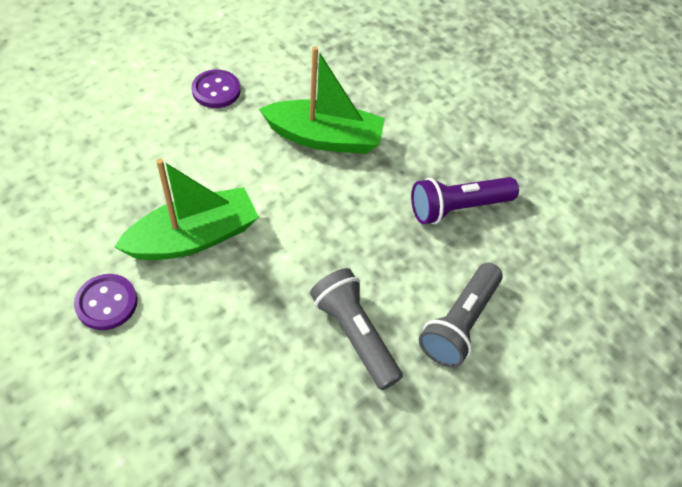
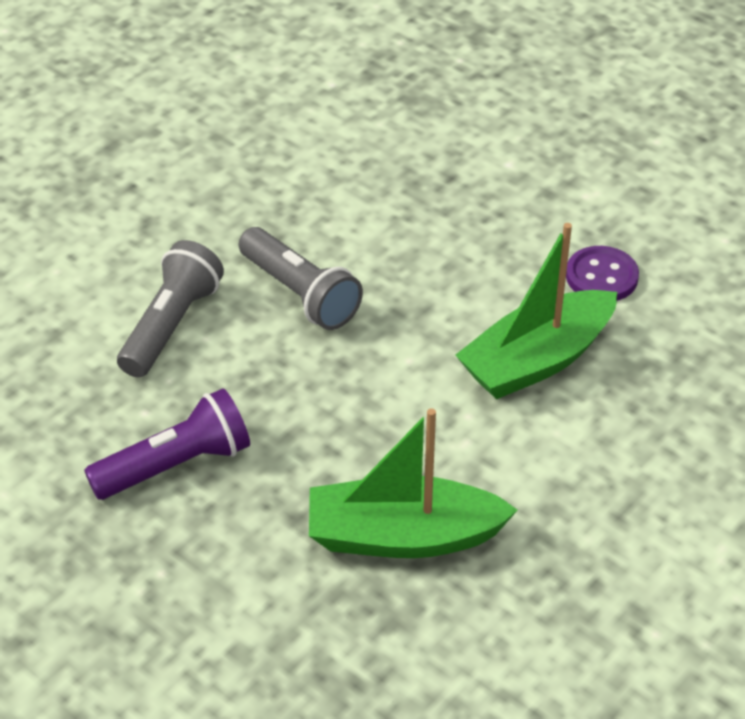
camera: 175 degrees right, 10 degrees down
purple button [192,70,240,108] -> none

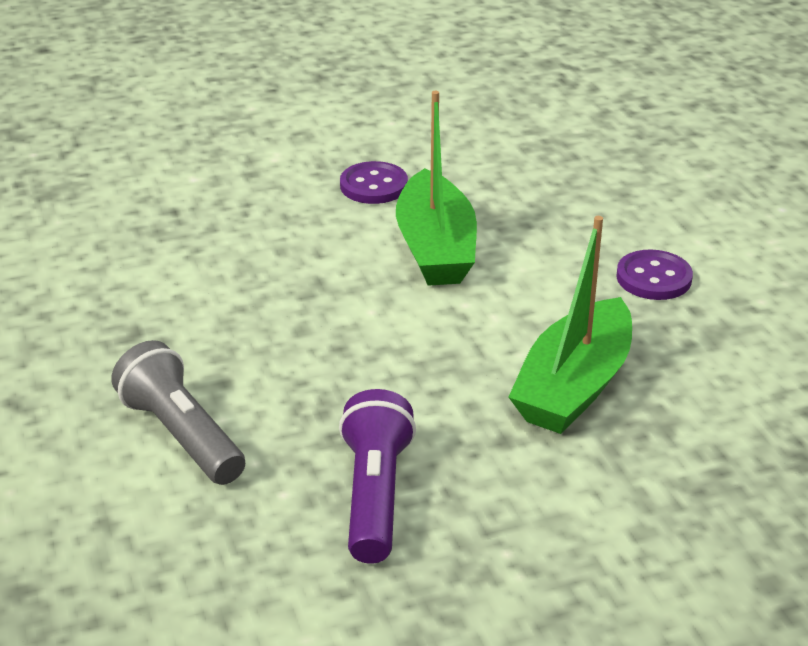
camera: 60 degrees left, 10 degrees down
grey flashlight [239,227,363,330] -> none
none -> purple button [616,250,693,300]

